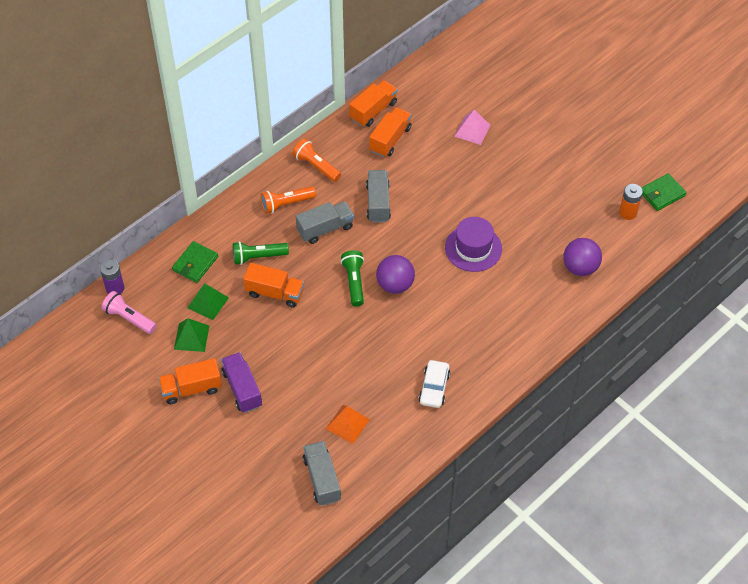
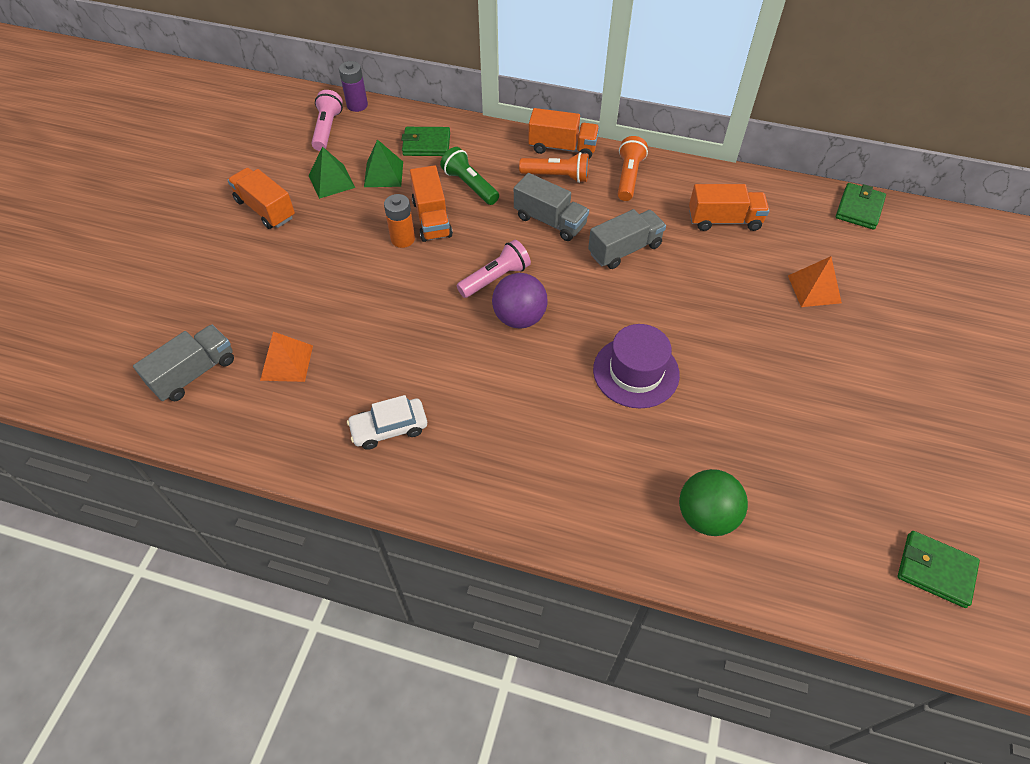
camera: 60 degrees right, 0 degrees up
purple truck [221,352,262,413] -> none
orange flashlight [261,186,316,214] -> orange flashlight turned 150 degrees clockwise [519,152,589,183]
green flashlight [341,250,364,307] -> pink flashlight [457,240,531,298]
orange truck [349,80,397,127] -> orange truck moved to [528,108,599,159]
pink pyramid [454,109,490,145] -> orange pyramid [788,256,842,307]
purple ball [563,238,602,276] -> green ball [679,469,748,536]
orange battery [619,184,643,220] -> orange battery moved to [384,194,415,248]
none -> green wallet [836,183,886,230]

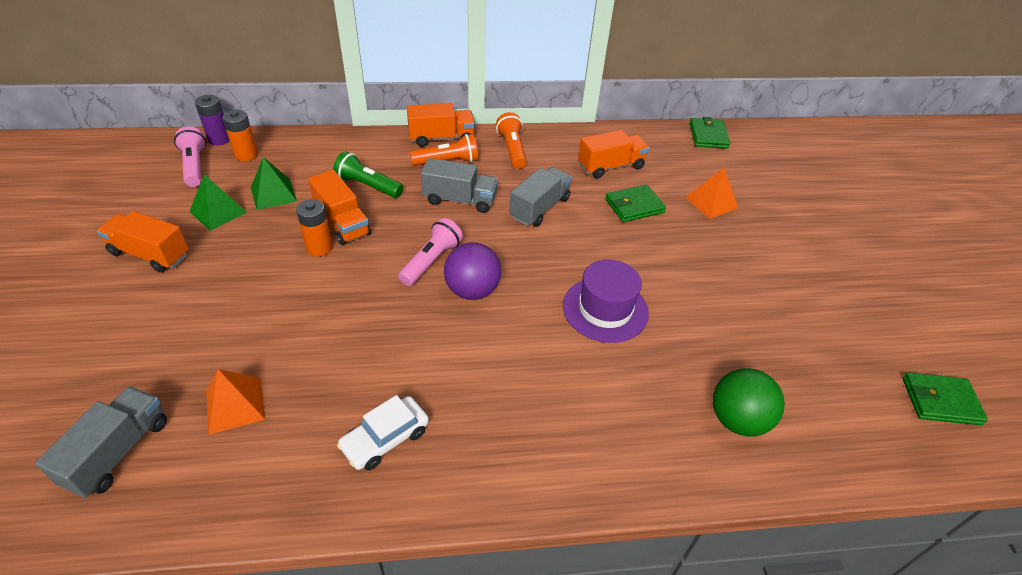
camera: 25 degrees left, 10 degrees down
green wallet [401,127,450,156] -> green wallet moved to [605,185,666,222]
none -> orange battery [222,110,258,161]

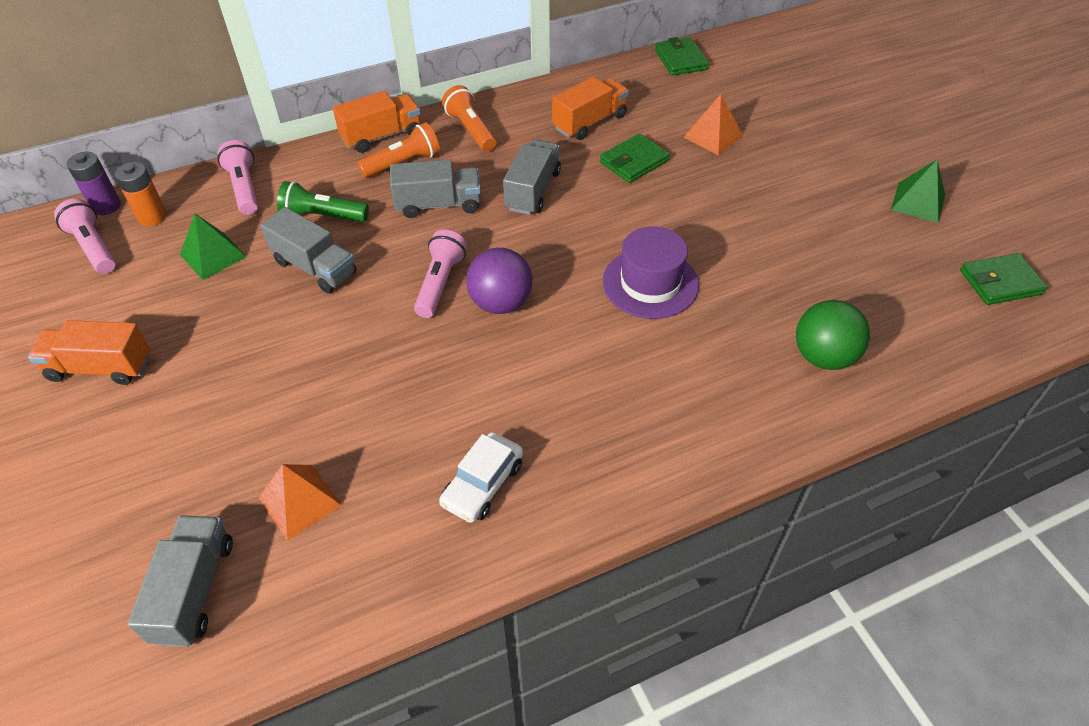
camera: 15 degrees left, 5 degrees up
green pyramid [189,174,247,231] -> green pyramid moved to [891,160,945,223]
orange battery [296,199,333,257] -> none
orange truck [308,170,371,245] -> grey truck [260,207,357,293]
none -> pink flashlight [217,140,258,215]

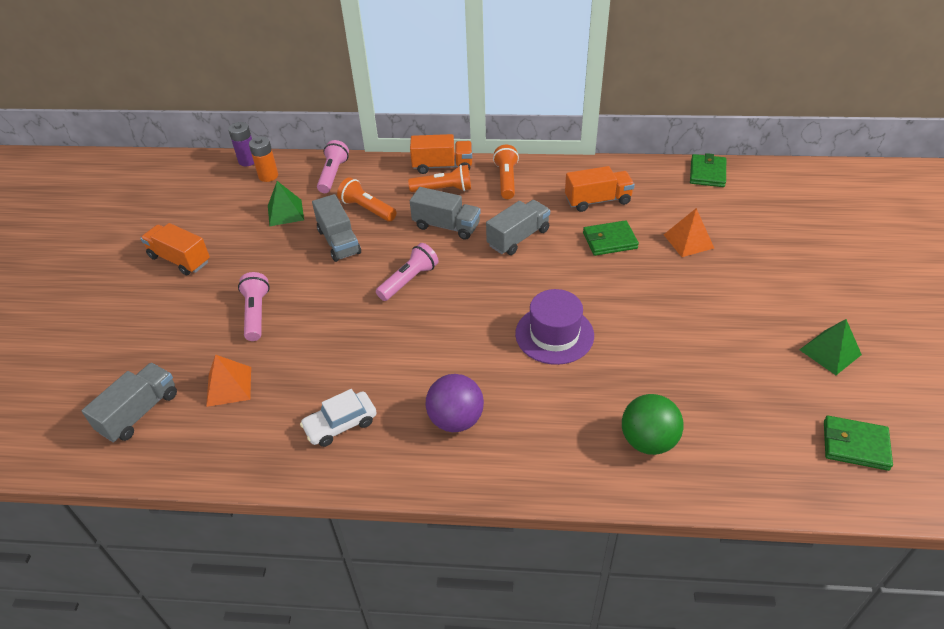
camera: 30 degrees right, 5 degrees down
pink flashlight [54,199,116,274] -> pink flashlight moved to [238,272,270,341]
green flashlight [277,181,369,222] -> orange flashlight [337,177,396,222]
purple ball [466,248,532,314] -> purple ball moved to [425,374,484,432]

